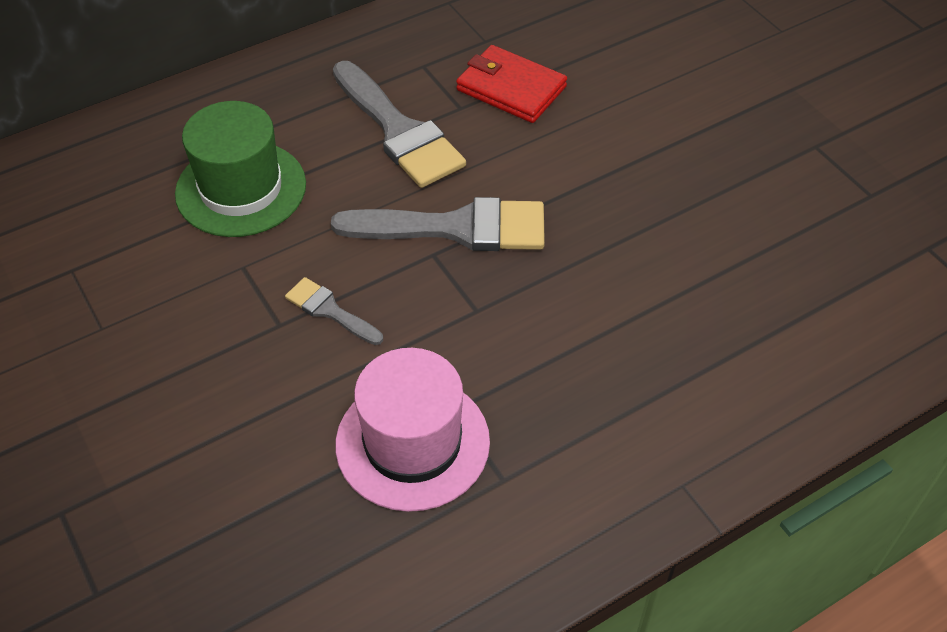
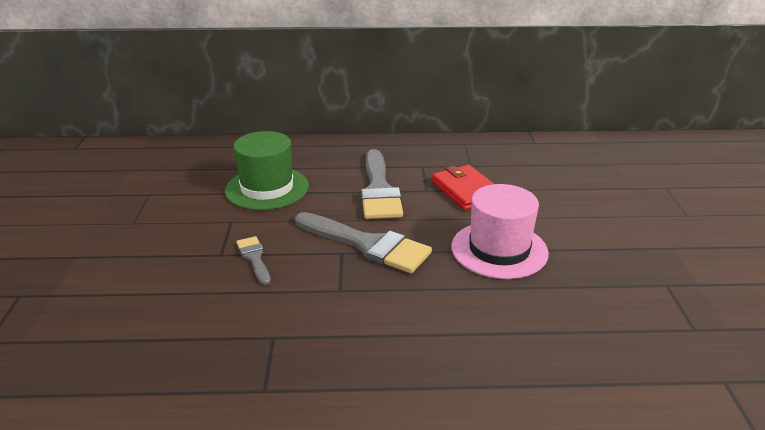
camera: 30 degrees right, 20 degrees down
pink hat [335,348,490,512] -> pink hat moved to [451,184,549,279]

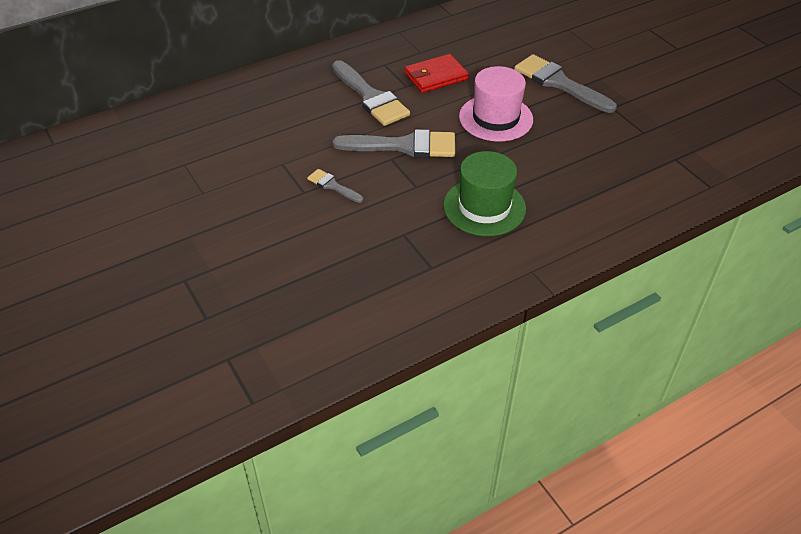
camera: 30 degrees left, 15 degrees up
green hat [225,131,309,210] -> green hat moved to [443,151,526,236]
red wallet [432,165,494,210] -> red wallet turned 60 degrees counterclockwise [405,54,469,93]
none -> grey brush [514,54,617,113]

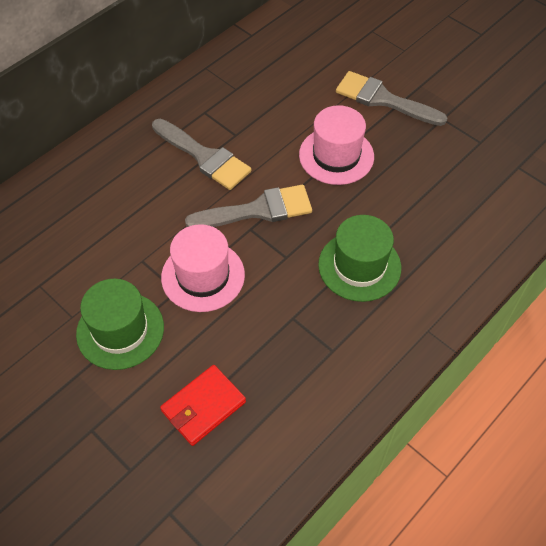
camera: 15 degrees left, 10 degrees up
grey brush [307,169,363,203] -> pink hat [161,224,245,312]
red wallet [405,54,469,93] -> red wallet moved to [160,365,246,446]
none -> green hat [76,279,164,370]

